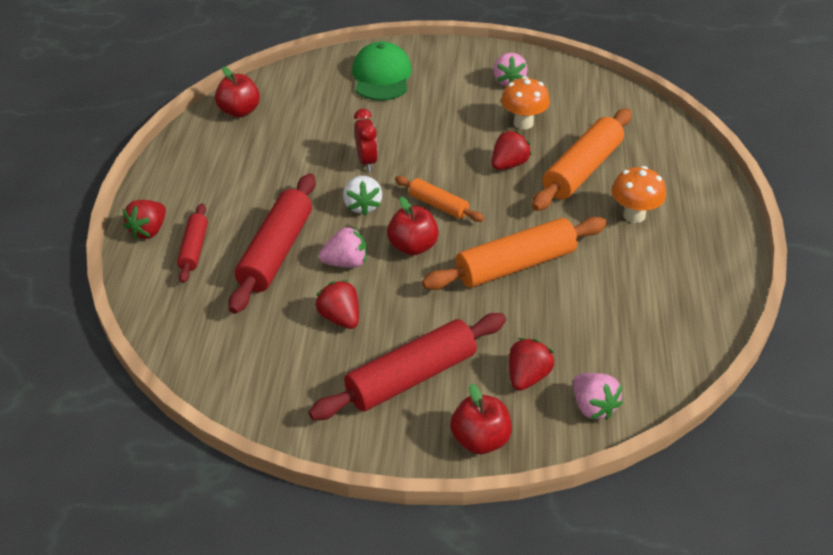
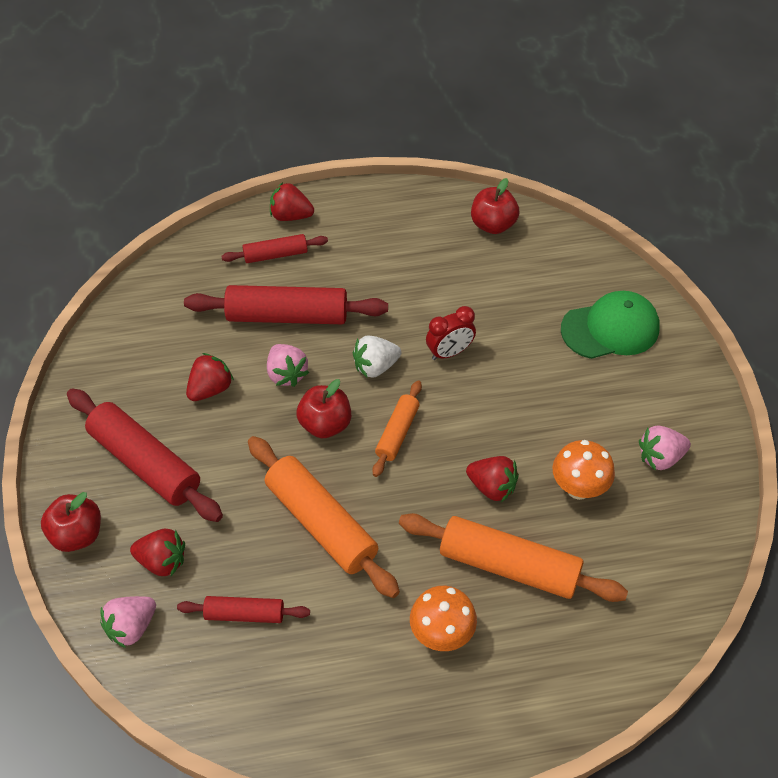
camera: 75 degrees right, 10 degrees up
none -> red rolling pin [177,596,310,623]

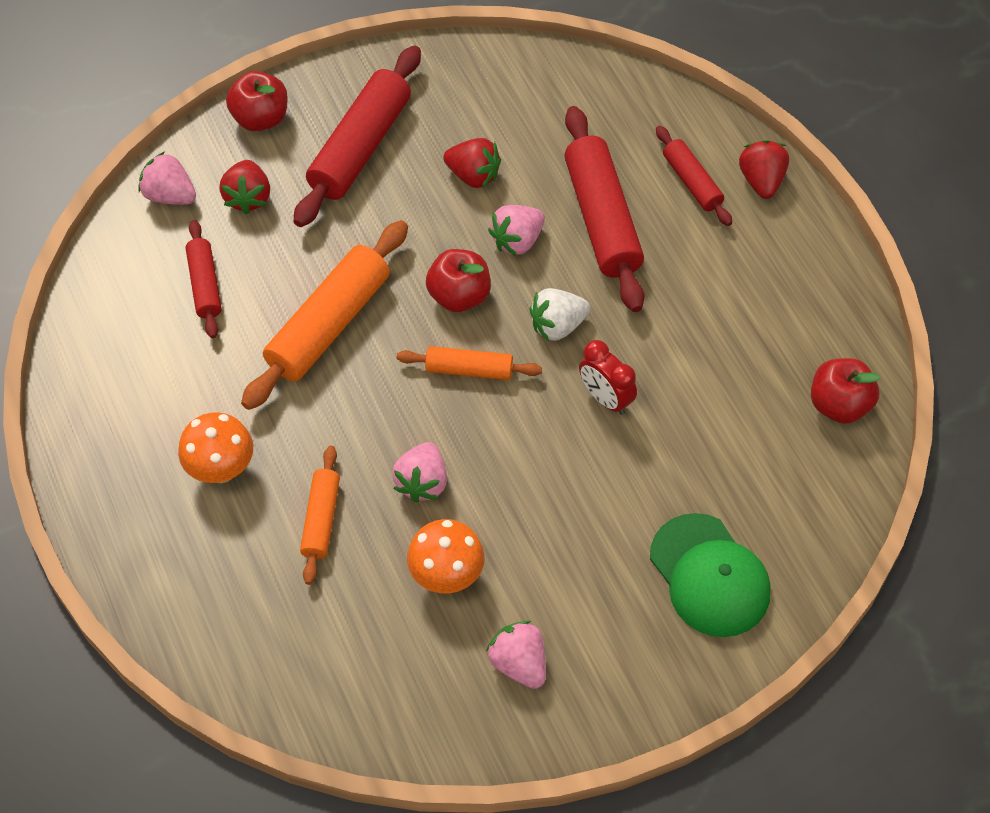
camera: 75 degrees right, 5 degrees up
white strawberry [353,336,401,378] -> white strawberry turned 75 degrees counterclockwise [529,288,590,342]
orange rolling pin [399,513,628,602] -> orange rolling pin [300,446,340,585], size x0.55
red strawberry [466,456,519,502] -> pink strawberry [392,442,447,503]

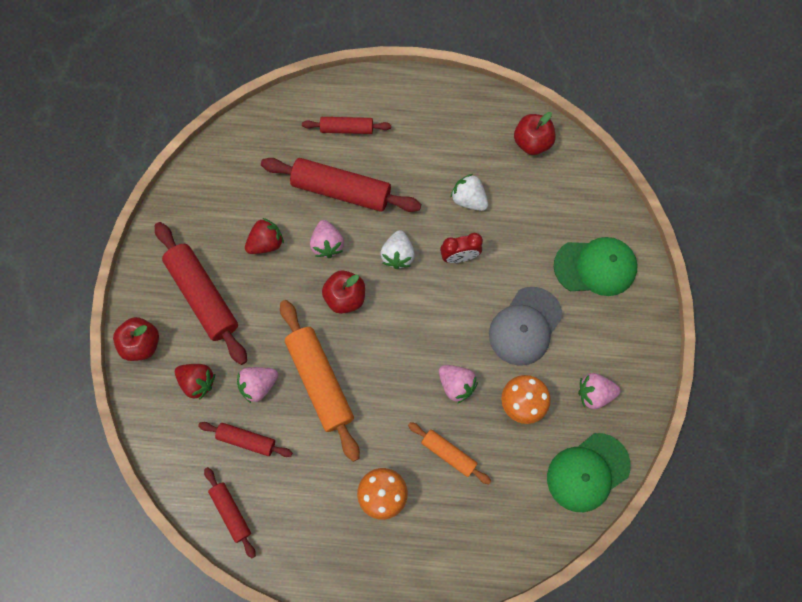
camera: 60 degrees left, 15 degrees up
pink strawberry [138,151,196,205] -> pink strawberry moved to [237,367,278,403]
orange rolling pin [397,346,542,380] -> none
red strawberry [739,140,789,199] -> none
none -> red rolling pin [204,467,256,558]
none -> white strawberry [451,174,488,211]
none -> grey cap [489,287,563,366]
none -> green cap [547,433,631,512]

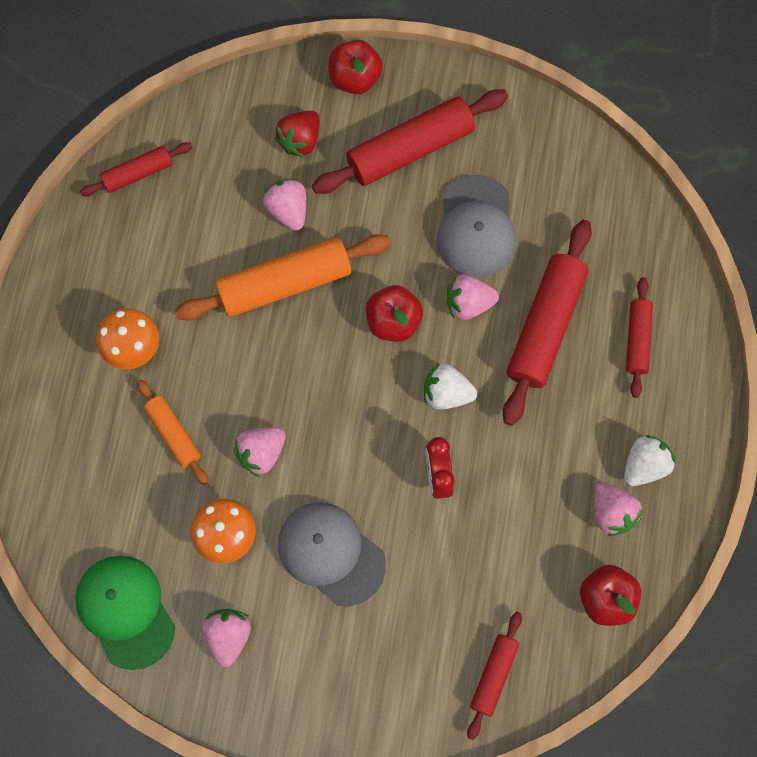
camera: 95 degrees right, 0 degrees up
red rolling pin [198,422,292,457] -> red rolling pin moved to [467,612,522,740]
red strawberry [245,218,284,254] -> grey cap [437,174,516,278]
orange rolling pin [408,422,491,484] -> orange rolling pin turned 75 degrees counterclockwise [137,379,208,485]
white strawberry [451,174,488,211] -> white strawberry moved to [624,435,676,486]
green cap [554,237,637,296] -> none
none -> pink strawberry [595,482,643,536]

